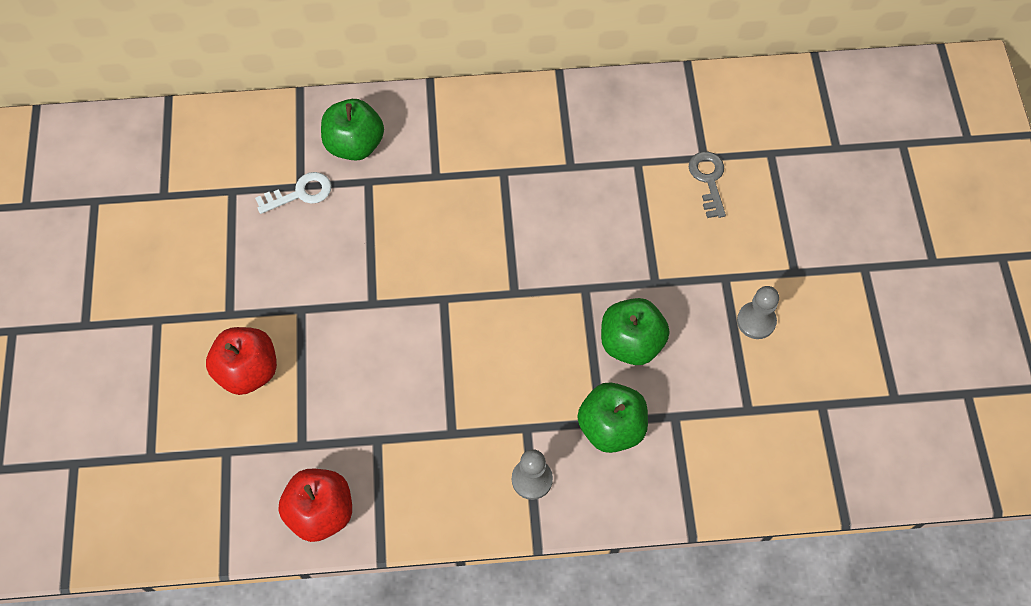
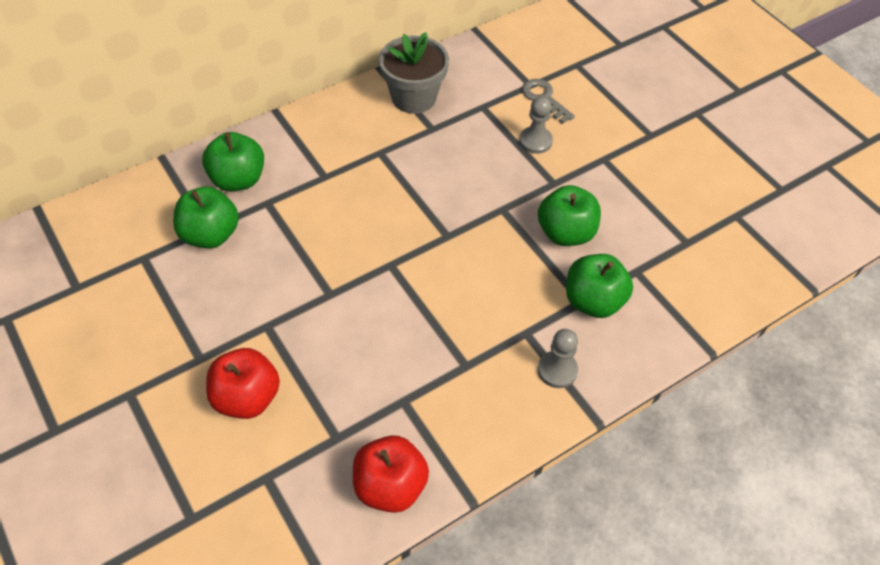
camera: 30 degrees left, 10 degrees down
white key [255,172,331,214] -> green apple [173,187,239,249]
grey pawn [737,286,779,339] -> grey pawn moved to [519,96,553,154]
none -> grey flower pot [379,32,449,114]

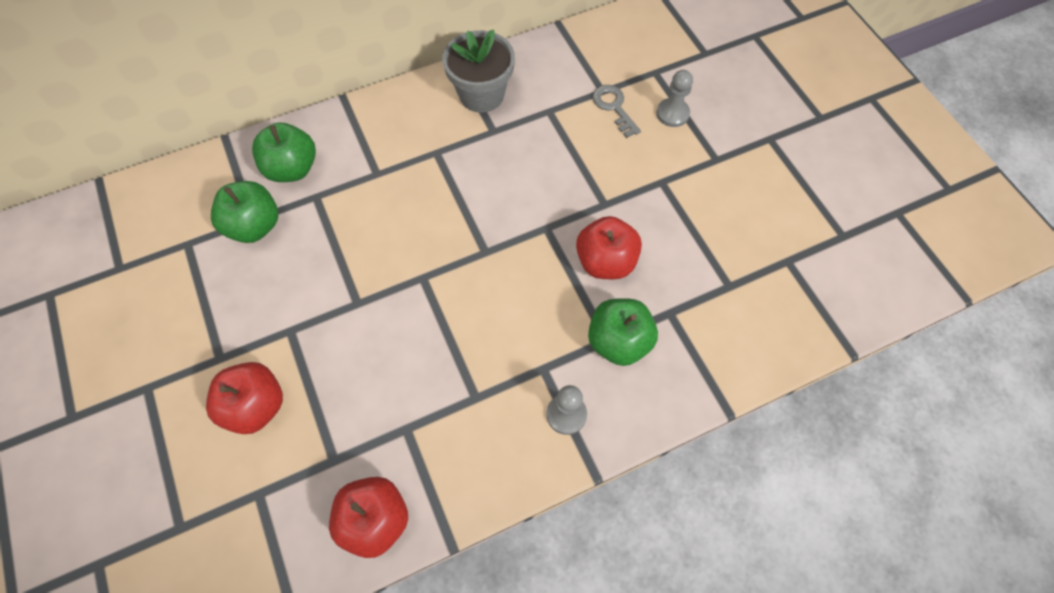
camera: 10 degrees right, 10 degrees up
grey pawn [519,96,553,154] -> grey pawn moved to [656,70,693,127]
green apple [538,185,601,246] -> red apple [576,216,642,279]

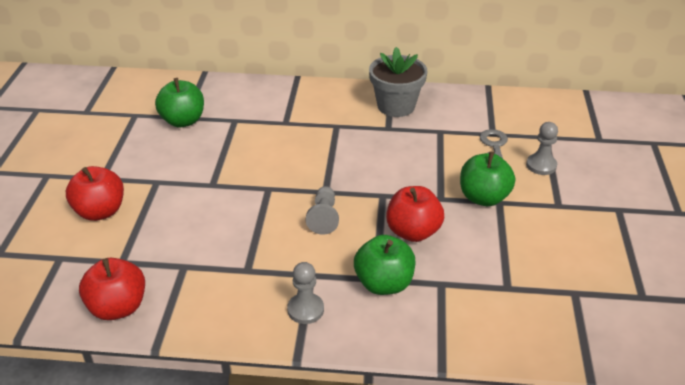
camera: 30 degrees right, 25 degrees down
green apple [252,122,316,182] -> green apple moved to [460,152,515,206]
none -> grey pawn [306,186,339,235]

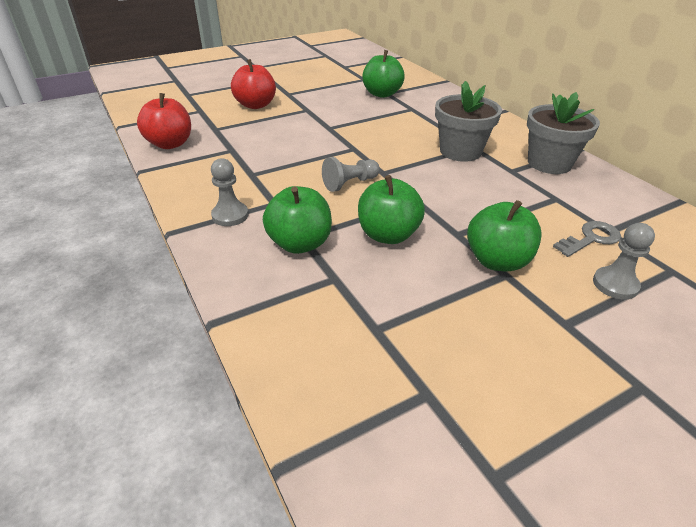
camera: 55 degrees right, 0 degrees up
red apple [386,186,444,242] -> green apple [358,175,425,244]
none -> grey flower pot [435,81,502,162]

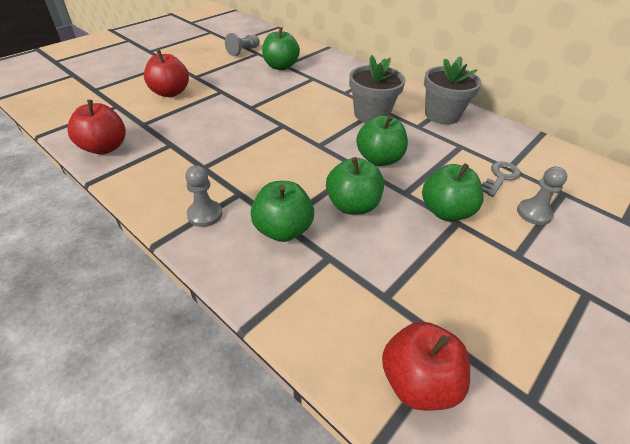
camera: 20 degrees left, 5 degrees up
grey pawn [322,157,380,192] -> grey pawn moved to [225,33,260,56]
none -> green apple [356,115,408,166]
none -> red apple [382,322,470,411]

